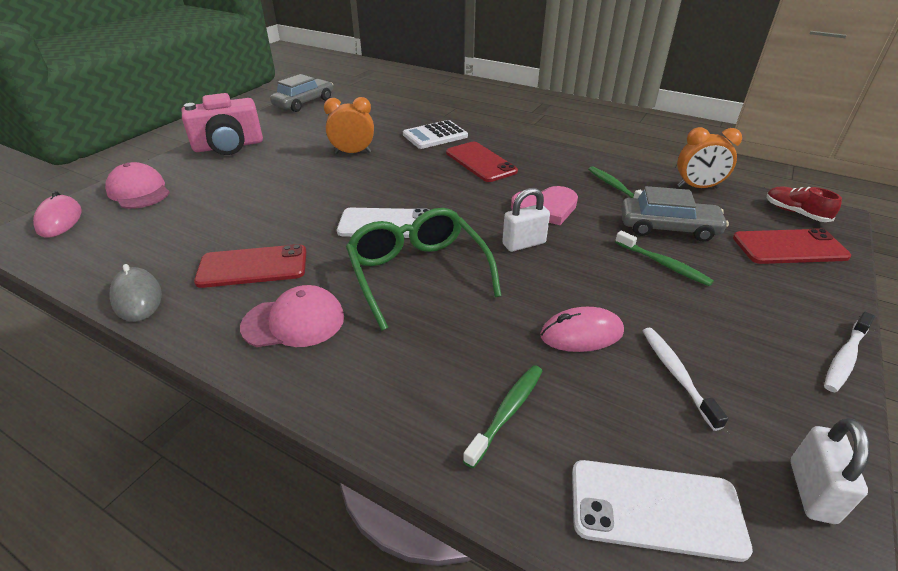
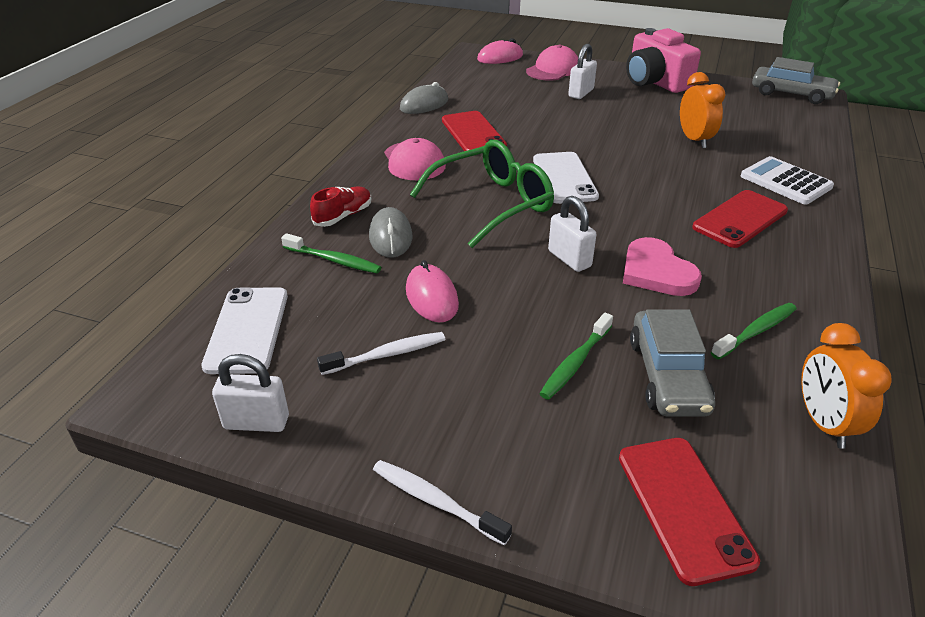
camera: 80 degrees right, 0 degrees up
red shoe [766,187,842,222] -> red shoe moved to [310,187,371,227]
none -> grey mouse [369,207,412,258]
none -> white padlock [568,44,597,99]

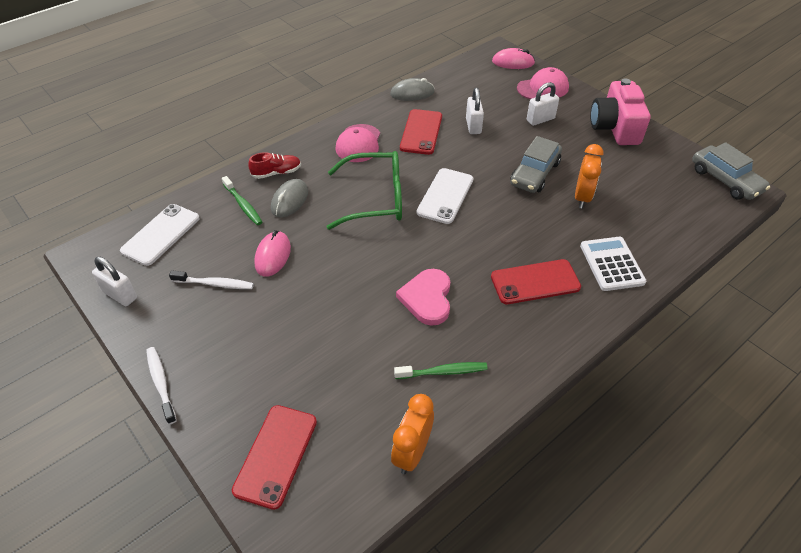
camera: 30 degrees right, 10 degrees up
green toothbrush [539,313,613,400] -> none
white padlock [548,196,597,272] -> white padlock moved to [466,88,484,134]
grey car [630,309,715,417] -> grey car moved to [510,136,562,193]

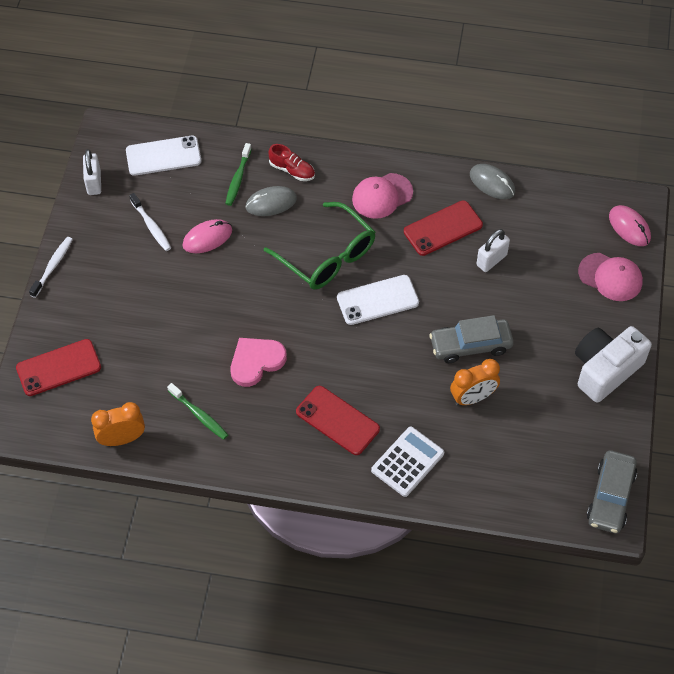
camera: 50 degrees right, 10 degrees up
white padlock [527,82,559,126] -> none
pink camera [590,78,651,145] -> white camera [575,326,652,403]

